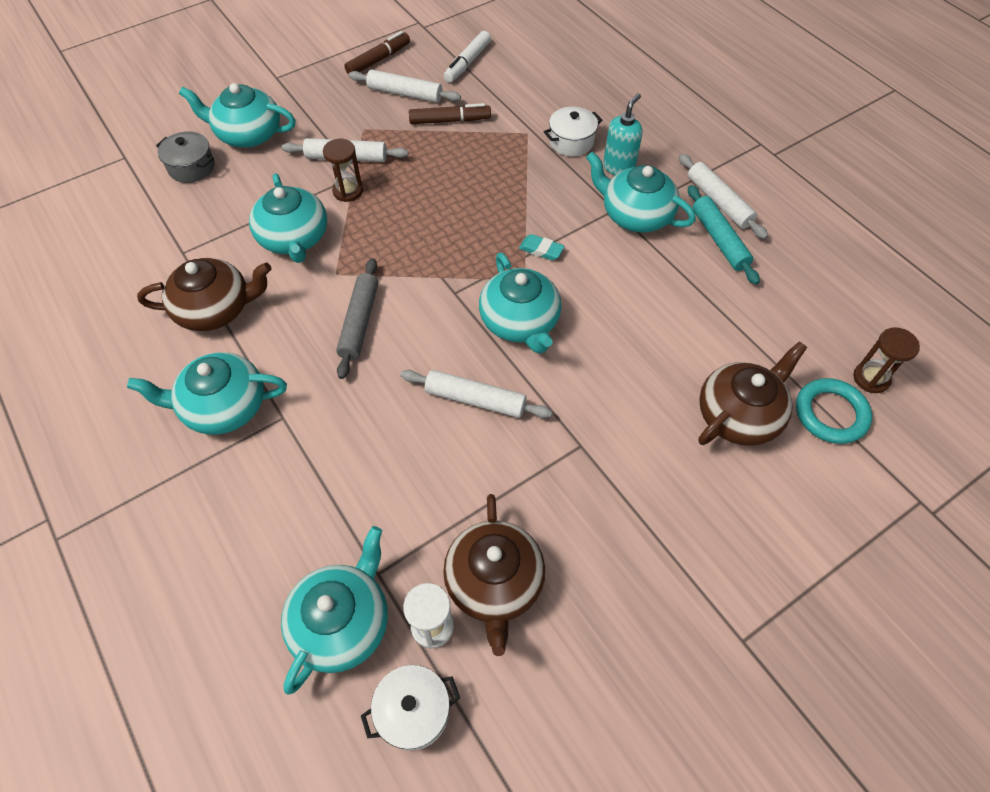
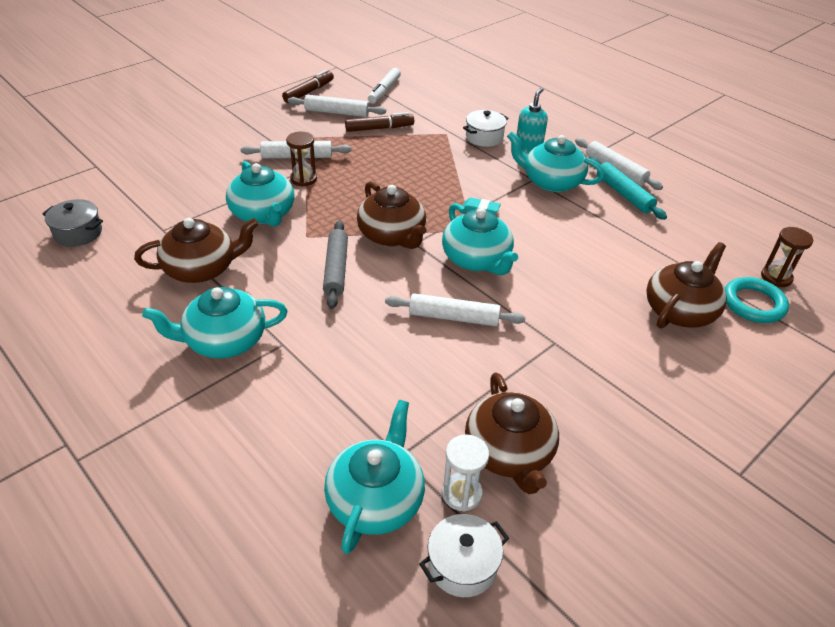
camera: 10 degrees left, 15 degrees down
grey pot [156,131,214,183] -> grey pot moved to [42,199,103,247]
turquoise teapot [179,83,296,148] -> none
none -> brown teapot [357,182,426,249]

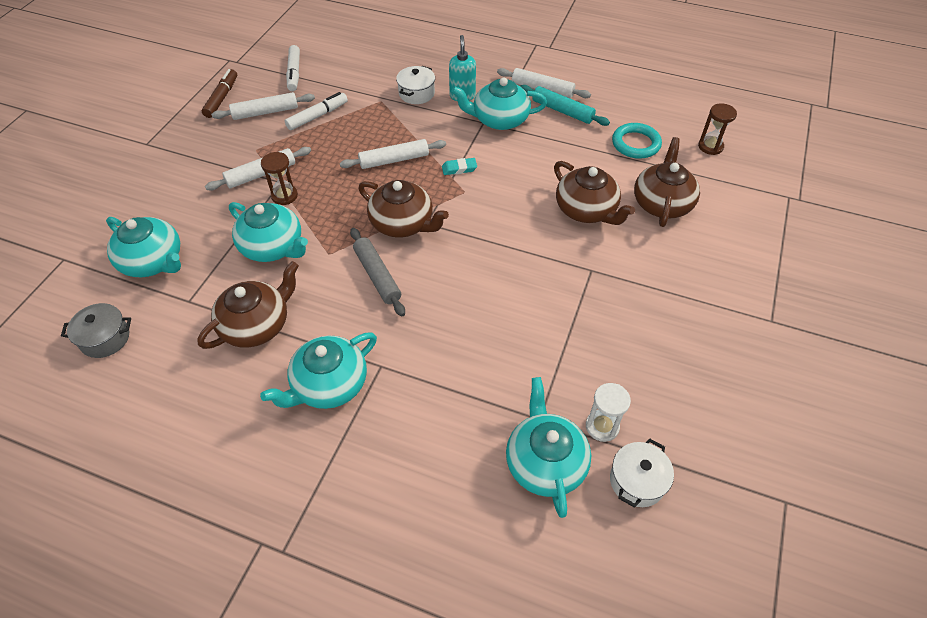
camera: 25 degrees left, 10 degrees up
brown marker [345,112,414,132] -> white marker [285,92,348,130]
white rolling pin [385,293,525,326] -> white rolling pin moved to [340,139,446,169]
turquoise teapot [442,203,518,275] -> turquoise teapot moved to [106,217,181,277]
brown teapot [465,373,559,494] -> brown teapot moved to [554,161,635,225]
turquoise ring [725,277,789,323] -> turquoise ring moved to [612,123,662,159]

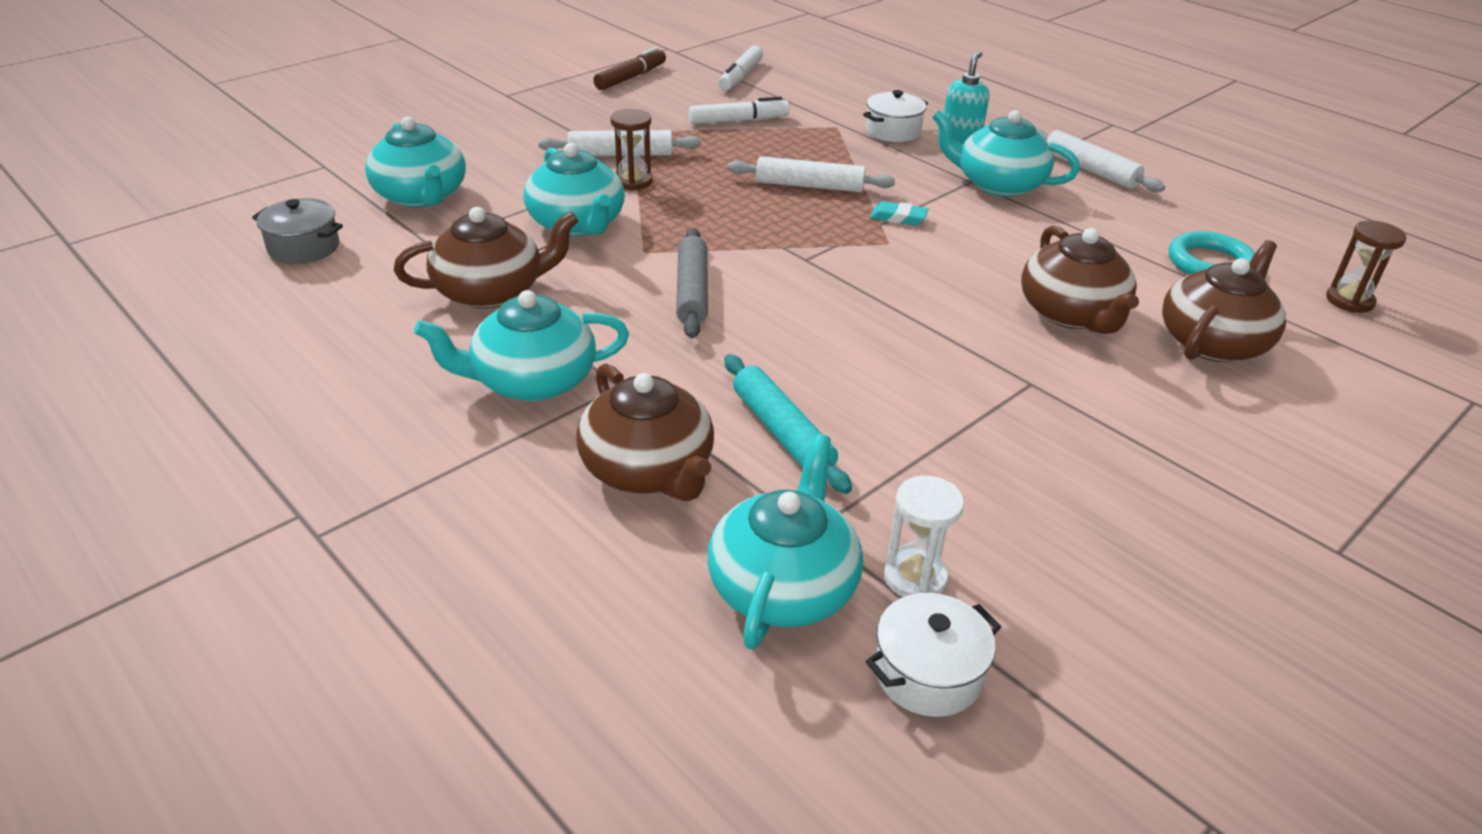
camera: 25 degrees right, 15 degrees down
white rolling pin [211,92,315,120] -> none
brown teapot [358,180,449,238] -> brown teapot moved to [576,364,714,501]
turquoise rolling pin [520,85,610,126] -> turquoise rolling pin moved to [724,354,852,494]

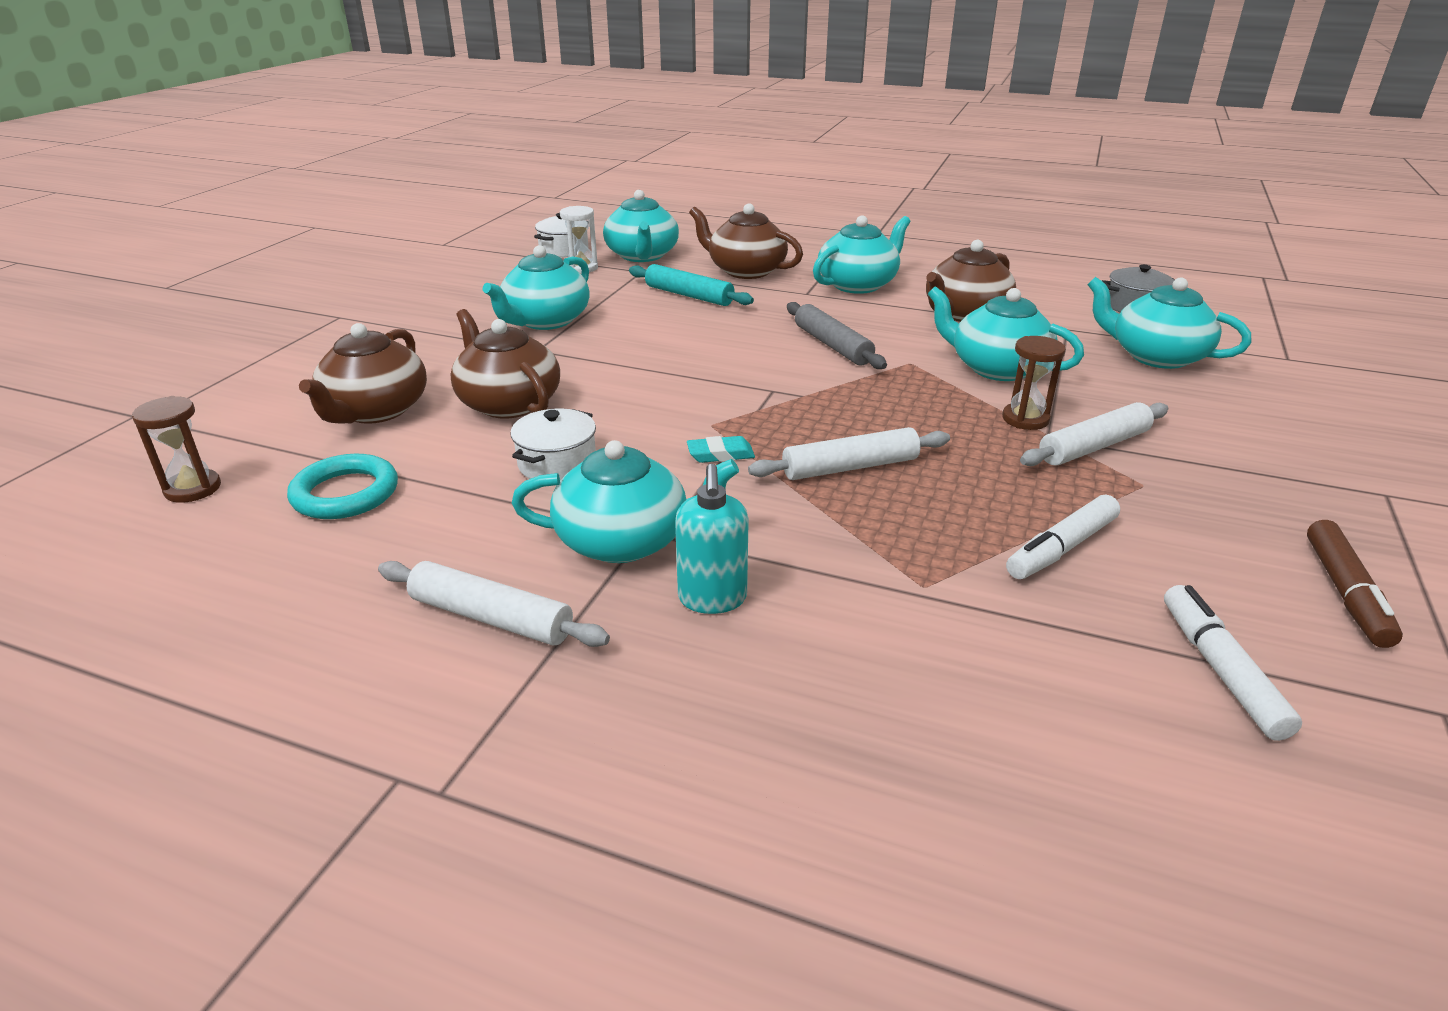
camera: 155 degrees right, 5 degrees down
white pot [863,90,928,142] -> white pot moved to [510,408,596,480]
none -> turquoise teapot [483,245,590,330]

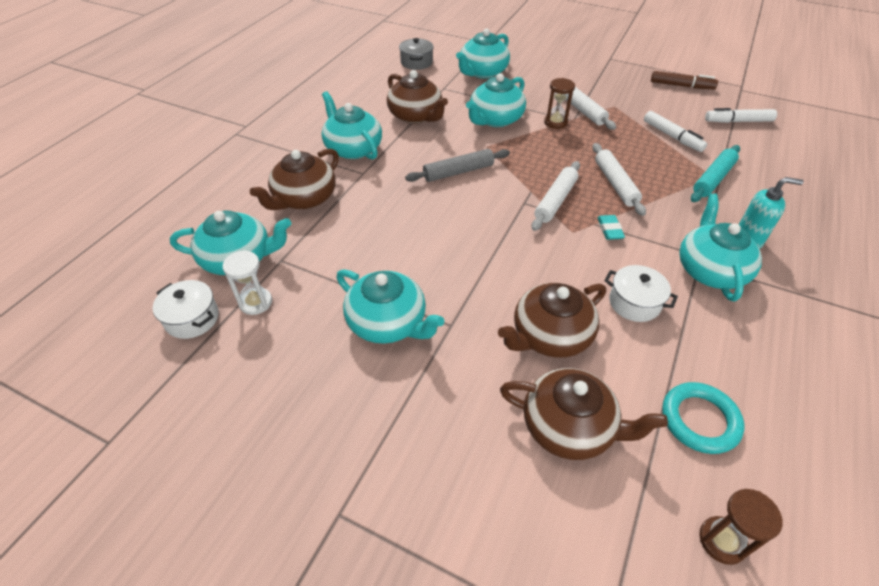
camera: 85 degrees left, 15 degrees up
white rolling pin [378,561,610,647] -> white rolling pin moved to [531,161,580,231]
turquoise rolling pin [629,264,754,306] -> turquoise rolling pin moved to [691,145,740,202]

